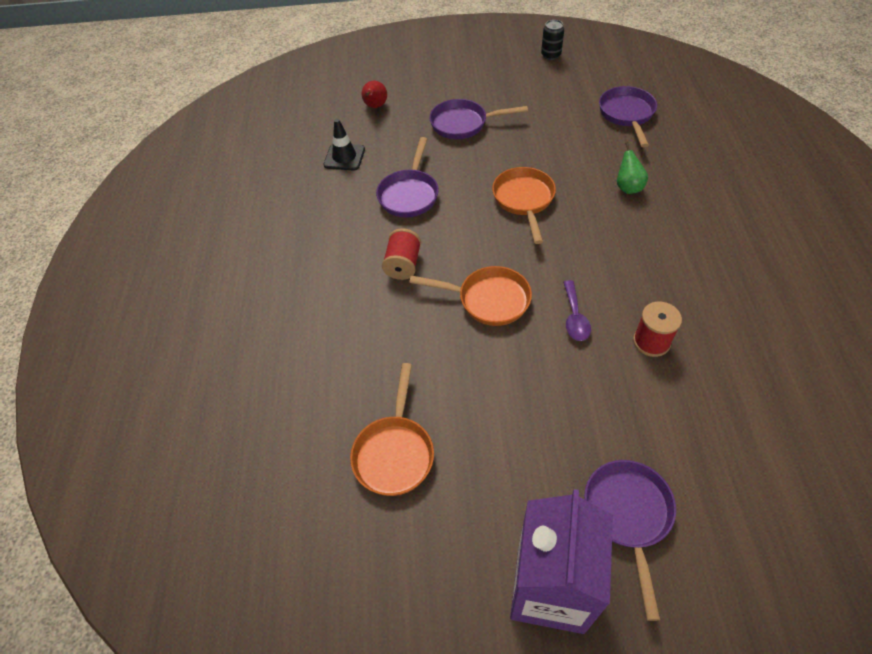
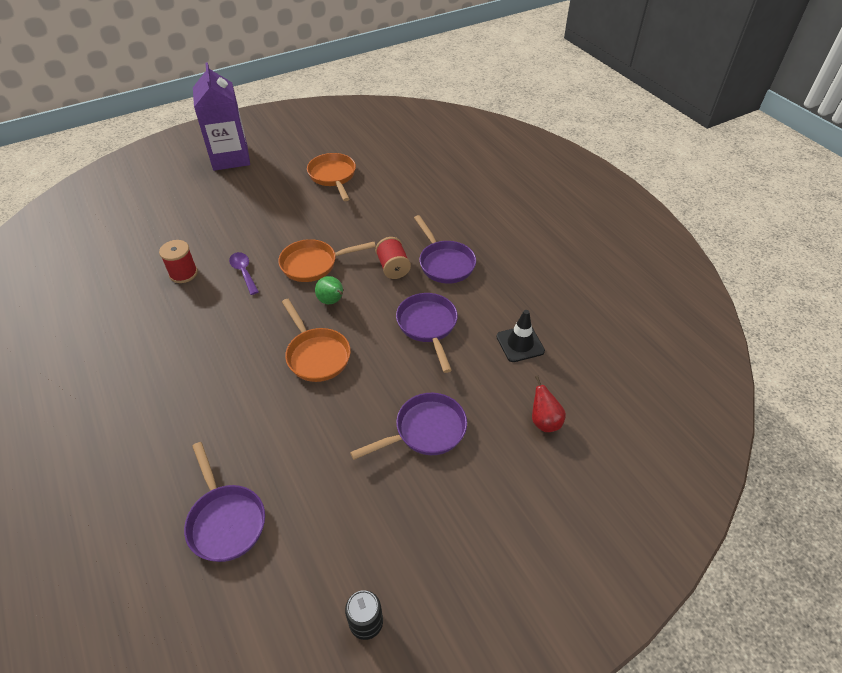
camera: 150 degrees right, 5 degrees down
purple pan [584,460,676,621] -> purple pan moved to [414,215,476,284]
green pear [617,142,648,194] -> green pear moved to [315,276,343,304]

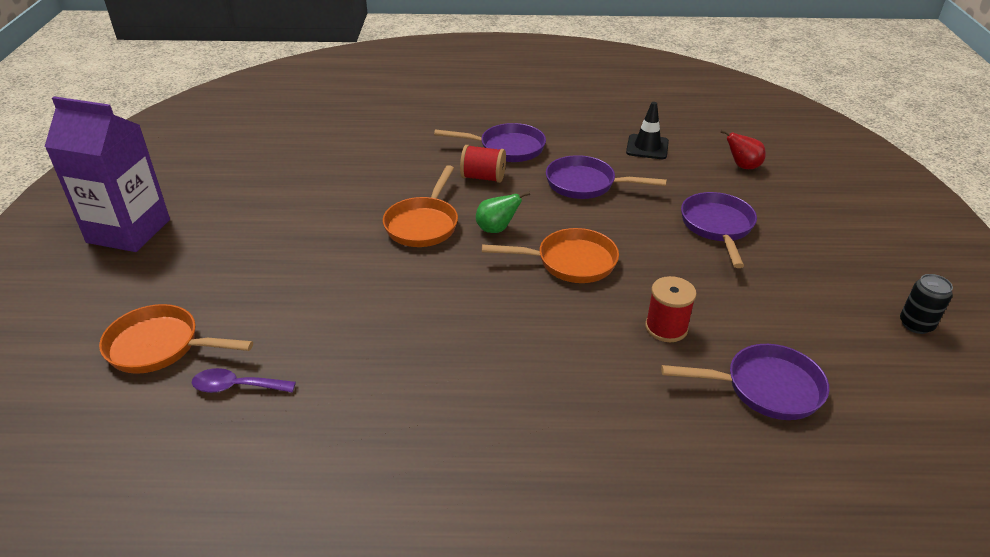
camera: 60 degrees left, 10 degrees down
red spool [159,240,198,283] -> red spool moved to [645,276,697,342]
purple spoon [229,252,259,295] -> purple spoon moved to [192,368,296,393]
orange pan [307,153,356,201] -> orange pan moved to [99,304,253,374]

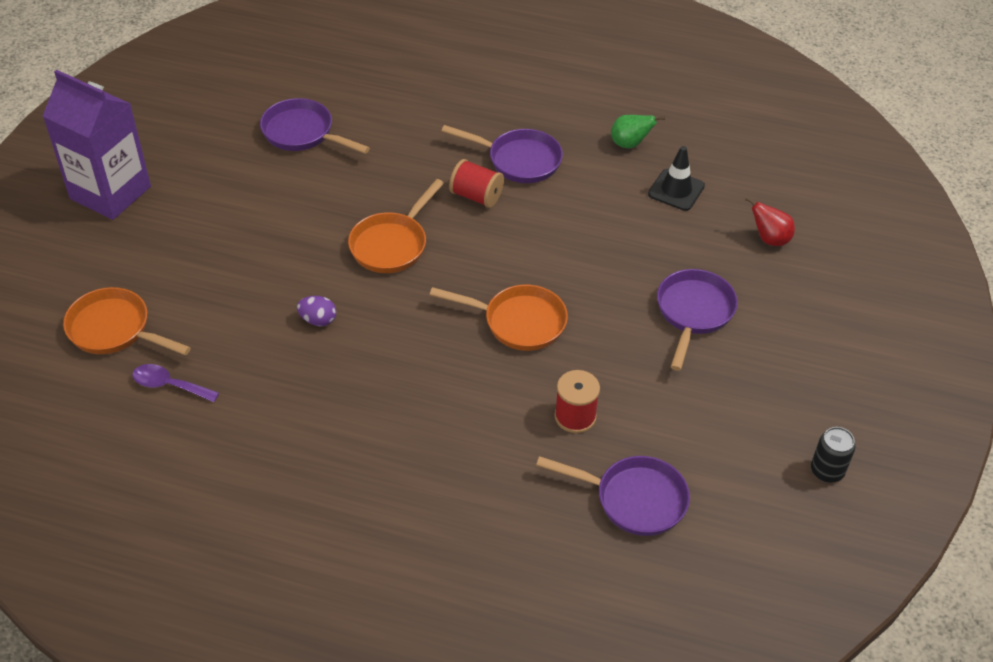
camera: 15 degrees right, 10 degrees up
green pear [476,192,530,233] -> green pear moved to [611,115,665,148]
purple pan [546,155,667,199] -> purple pan moved to [260,98,370,154]
none -> purple egg [297,296,336,326]

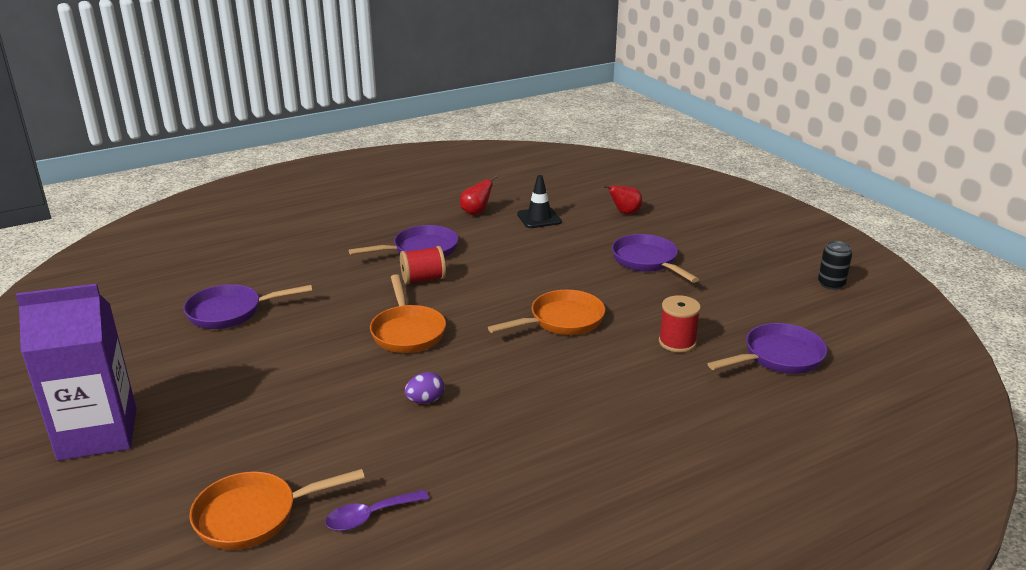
camera: 45 degrees left, 20 degrees down
green pear [611,115,665,148] -> red pear [460,175,498,215]

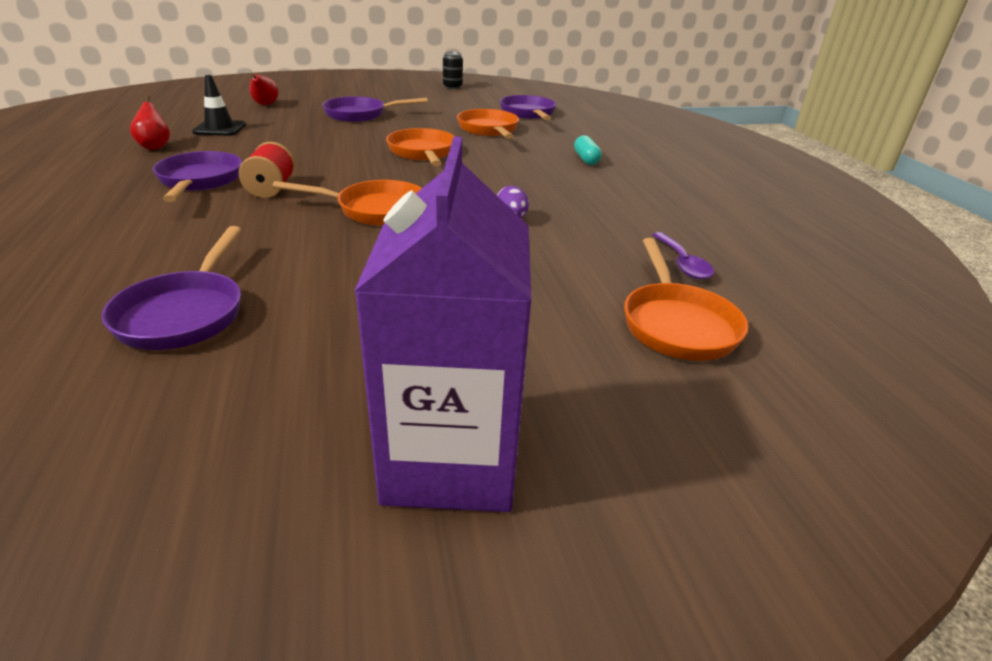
camera: 75 degrees left, 5 degrees up
red spool [659,295,701,353] -> orange pan [457,109,519,139]
none -> turquoise capsule [574,135,602,165]

